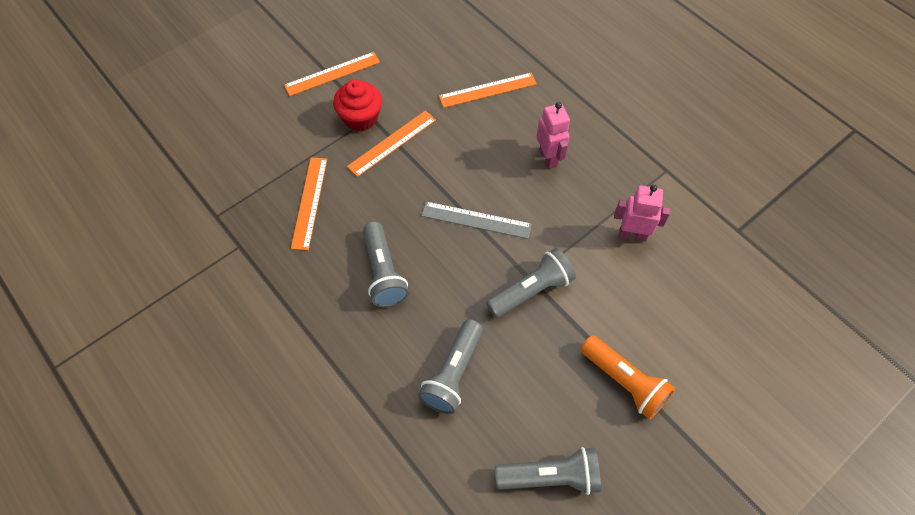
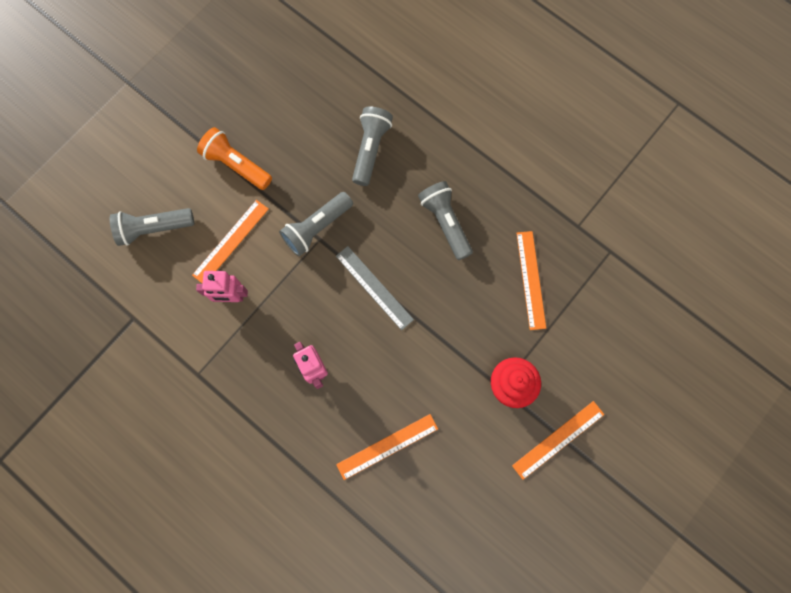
camera: 170 degrees right, 15 degrees up
orange ruler [347,110,436,177] -> orange ruler moved to [192,200,268,284]
grey ruler [421,201,532,239] -> grey ruler turned 45 degrees clockwise [336,246,414,330]
grey flashlight [495,447,601,495] -> grey flashlight moved to [110,208,194,246]

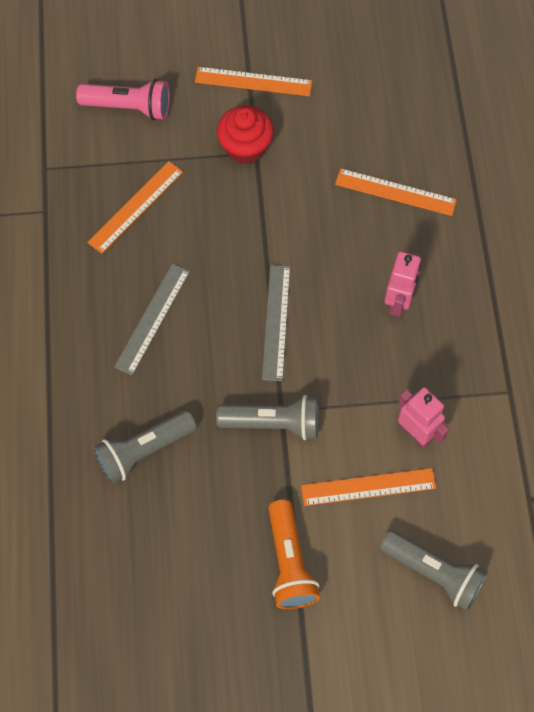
camera: 135 degrees left, 10 degrees down
grey flashlight [418,181,473,260] -> grey ruler [114,264,190,375]
none -> pink flashlight [76,79,170,120]

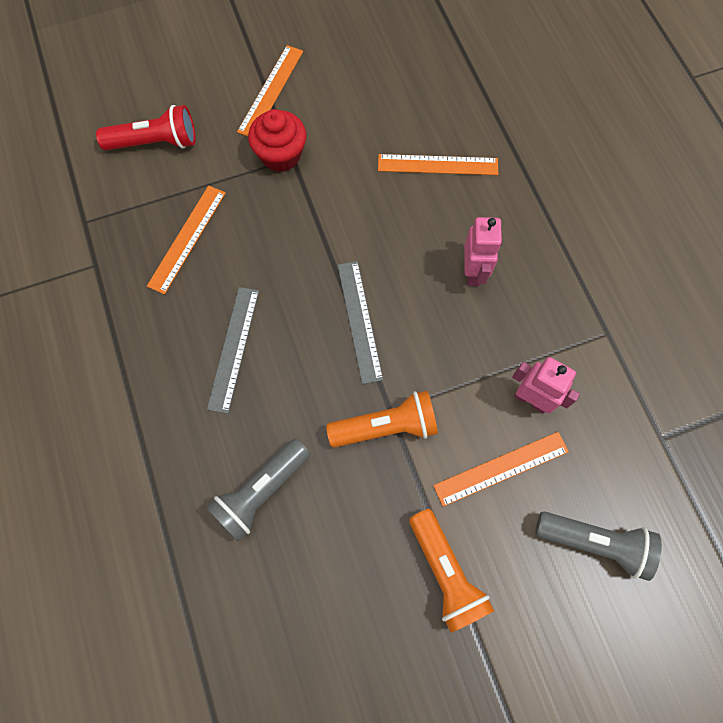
camera: 15 degrees left, 5 degrees up
pink flashlight [76,79,170,120] -> red flashlight [96,105,196,150]
orange ruler [195,67,312,96] -> orange ruler turned 60 degrees counterclockwise [237,45,303,136]
grey flashlight [216,395,319,440] -> orange flashlight [326,391,438,448]

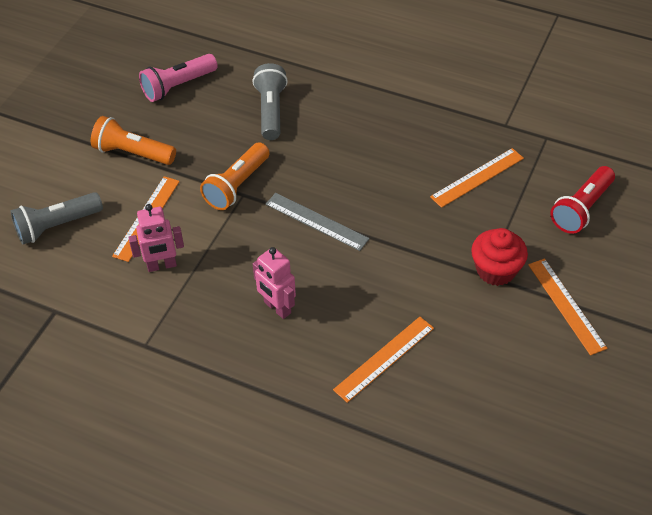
camera: 135 degrees right, 20 degrees down
orange ruler [147,185,226,295] -> orange ruler turned 75 degrees clockwise [430,148,524,208]
grey ruler [207,287,259,414] -> none
none -> pink flashlight [139,54,218,102]

